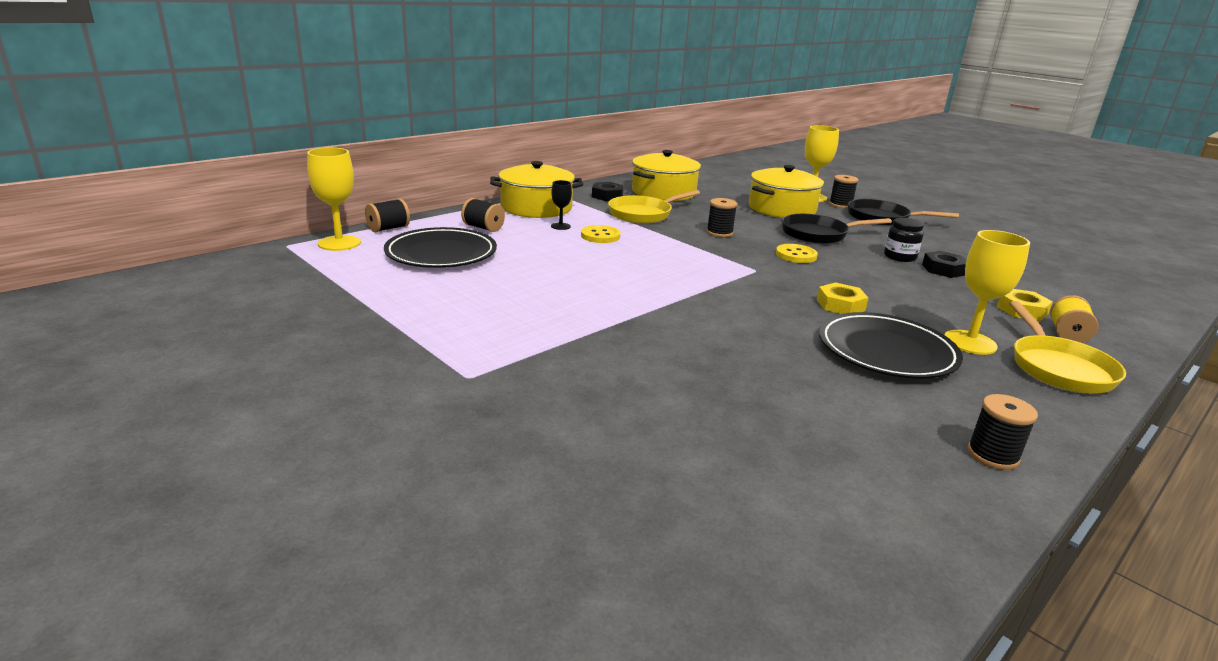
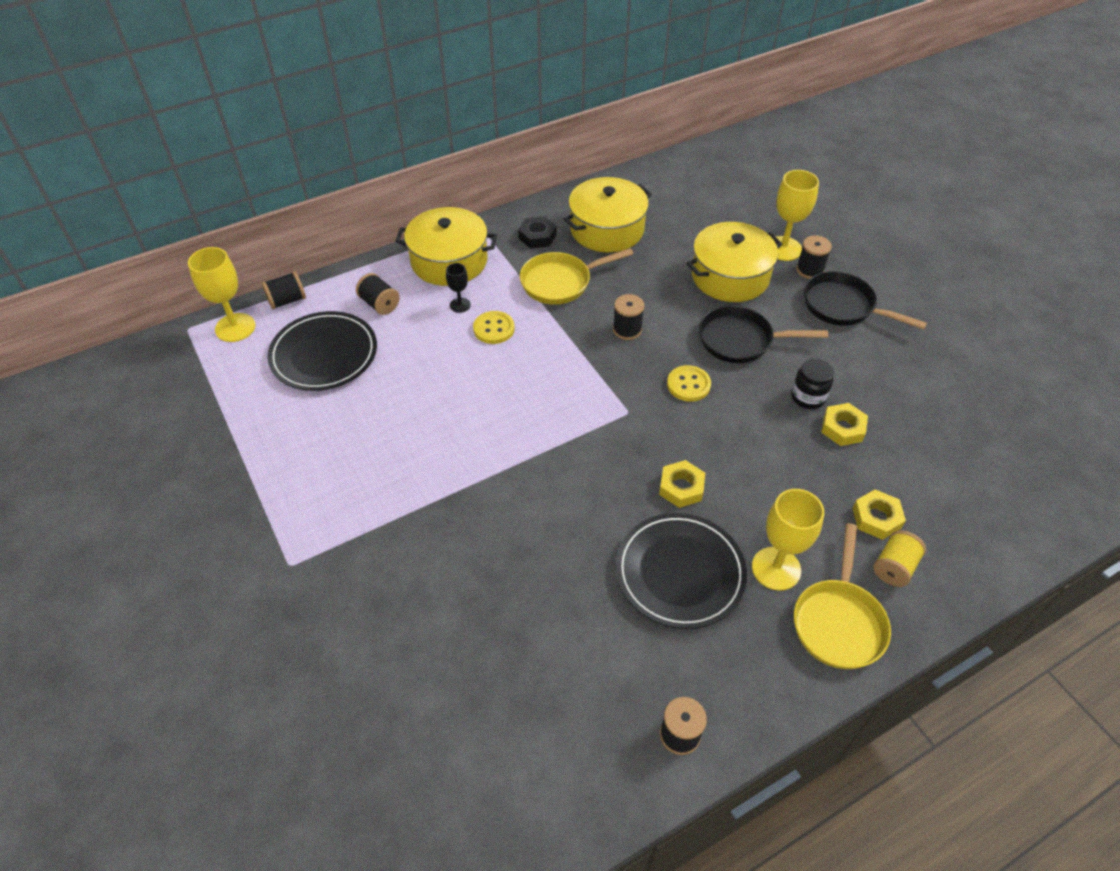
camera: 15 degrees right, 25 degrees up
black nut [922,251,966,278] -> yellow nut [821,403,868,446]

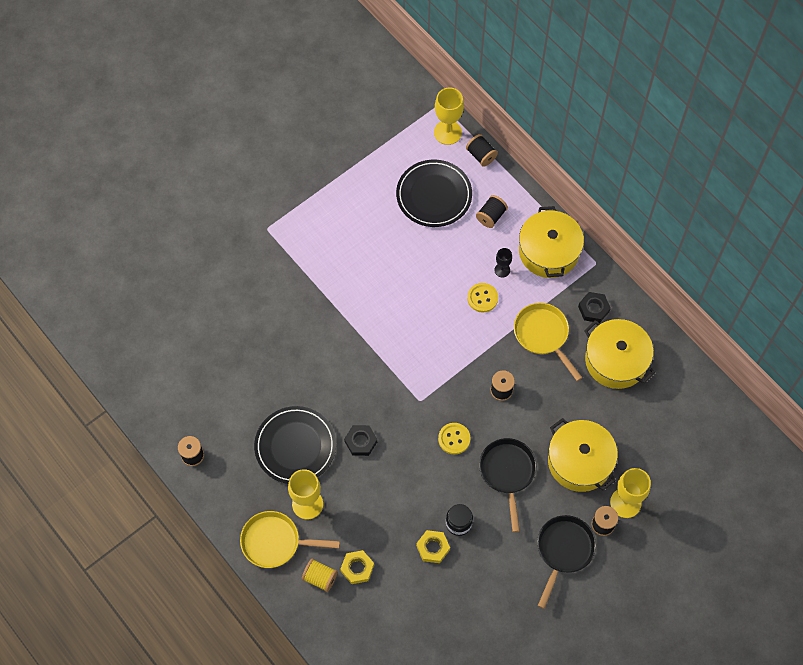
camera: 80 degrees right, 15 degrees up
yellow nut [659,460,705,508] -> black nut [344,425,377,456]

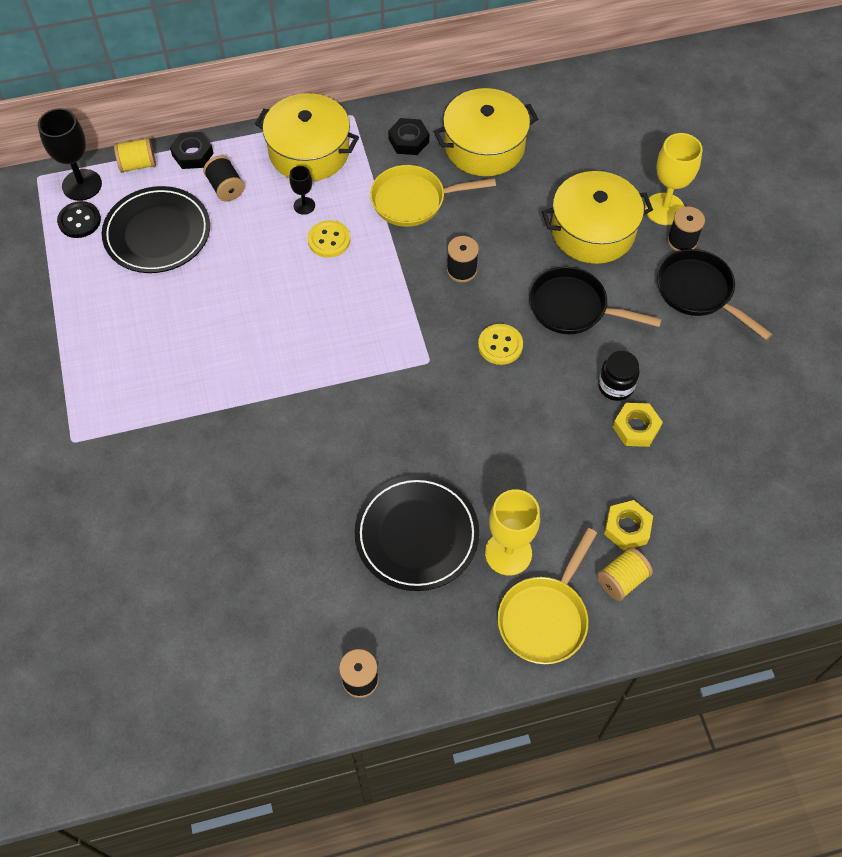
camera: 65 degrees left, 5 degrees down
black nut [344,425,377,456] -> black nut moved to [170,132,214,169]
yellow goblet [434,88,464,145] -> black goblet [38,108,102,201]
black spool [466,134,498,167] -> yellow spool [114,138,156,173]
none -> black button [57,201,101,238]

